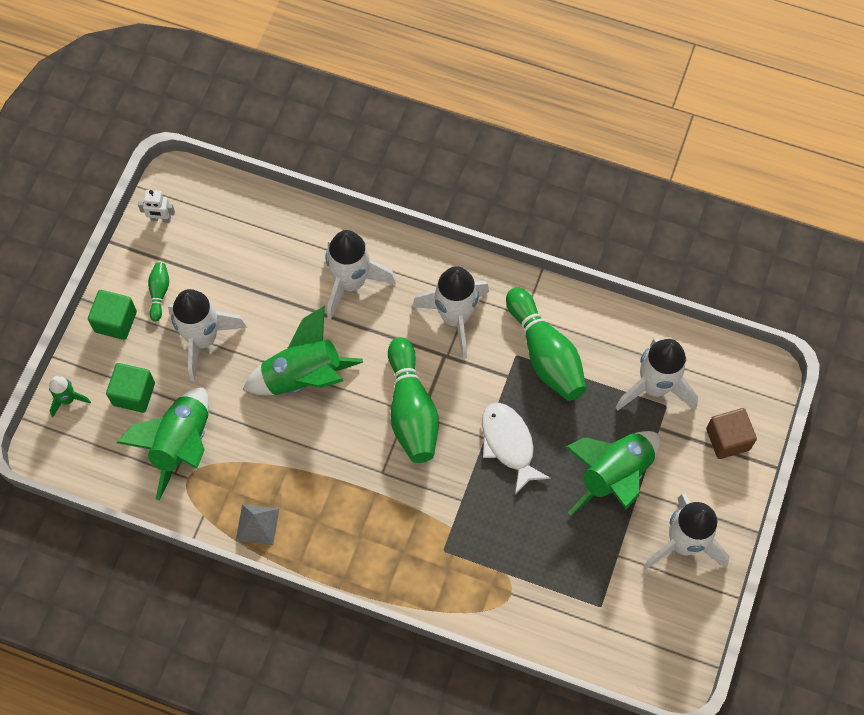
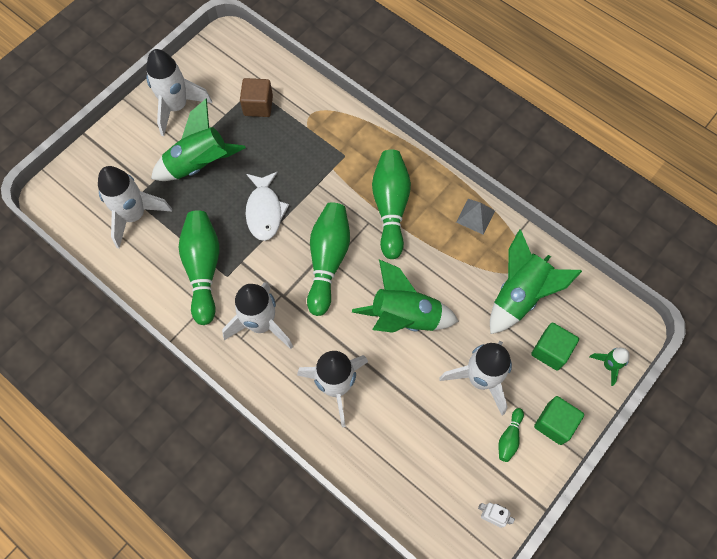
camera: 160 degrees left, 0 degrees up
brown cube [706,408,757,459] -> brown cube moved to [240,78,273,117]
none -> green bowling pin [372,150,411,259]

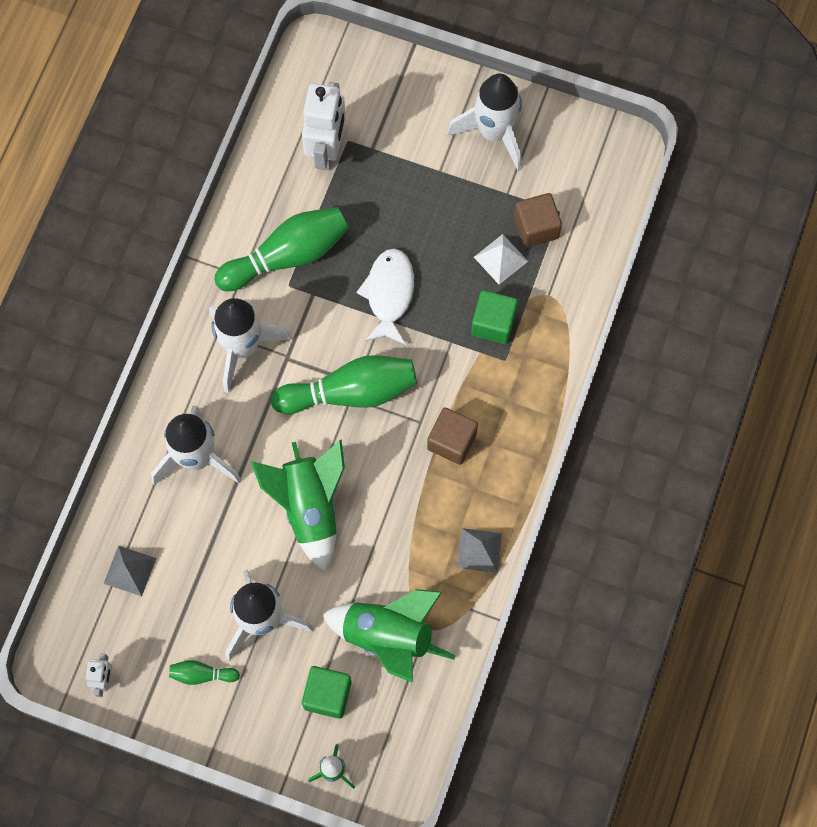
camera: 70 degrees right, 5 degrees up
white rocket [98,166,172,249] -> white robot [302,82,346,171]
green rocket [151,99,246,181] -> none
white fish [246,172,289,241] -> white fish turned 120 degrees clockwise [356,248,414,345]
green bowling pin [372,150,411,259] -> brown cube [427,407,478,465]
green cube [534,396,584,445] -> green cube moved to [471,290,518,344]
none -> grey pyramid [104,546,156,596]
none -> white pyramid [474,234,528,285]

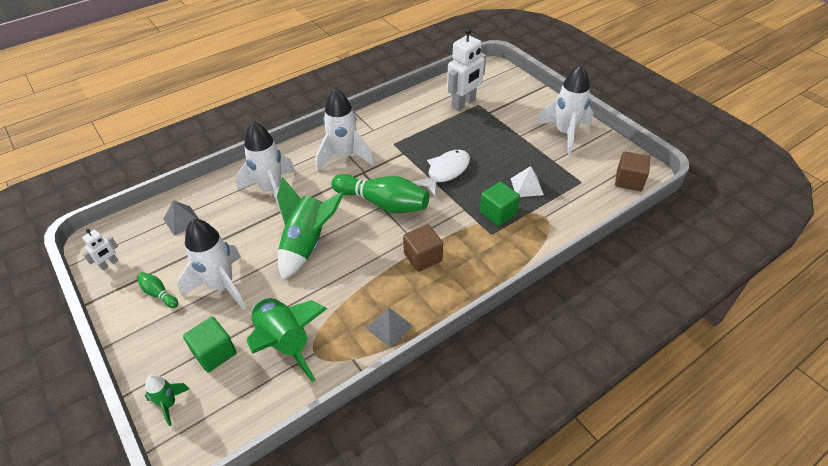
camera: 35 degrees right, 25 degrees down
green bowling pin [214,207,349,291] -> none
brown cube [514,193,562,248] -> brown cube moved to [615,152,650,191]

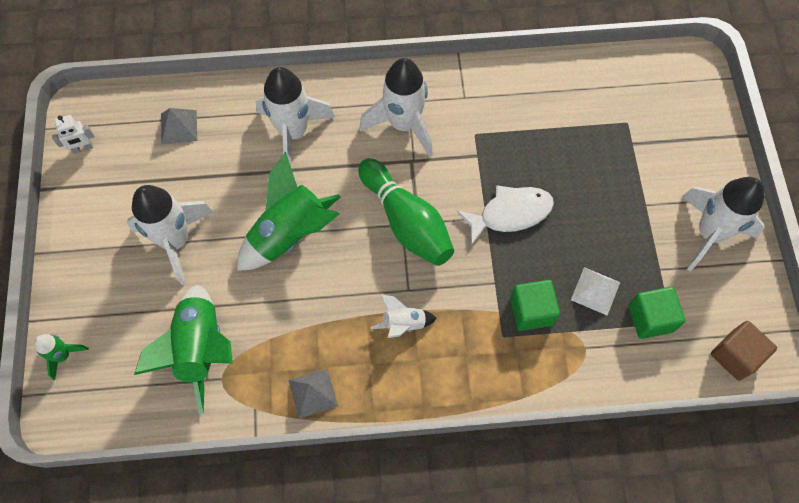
camera: 30 degrees right, 20 degrees up
green bowling pin [137,272,178,308] -> none
green cube [183,317,236,372] -> green cube moved to [629,287,685,339]
brown cube [403,224,443,272] -> white rocket [371,295,437,338]
white robot [447,28,486,111] -> none

